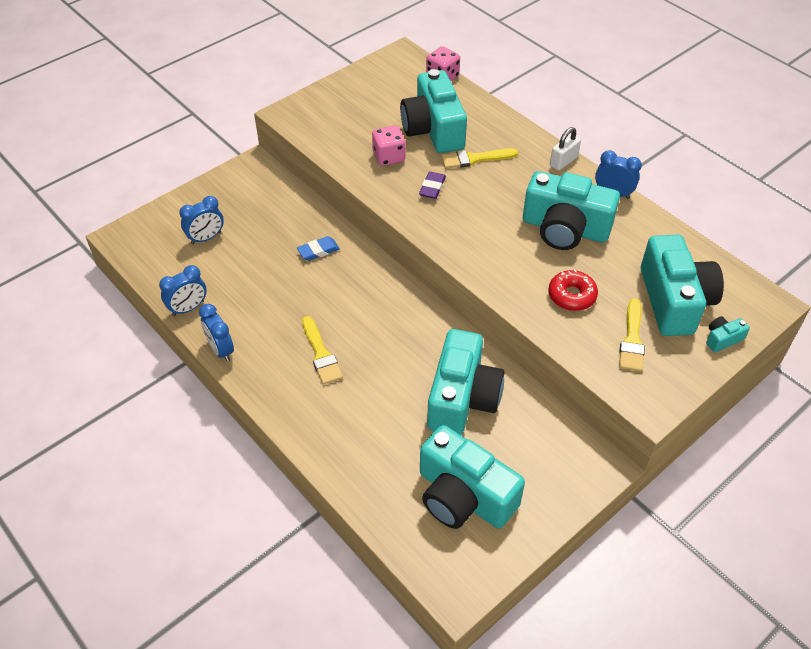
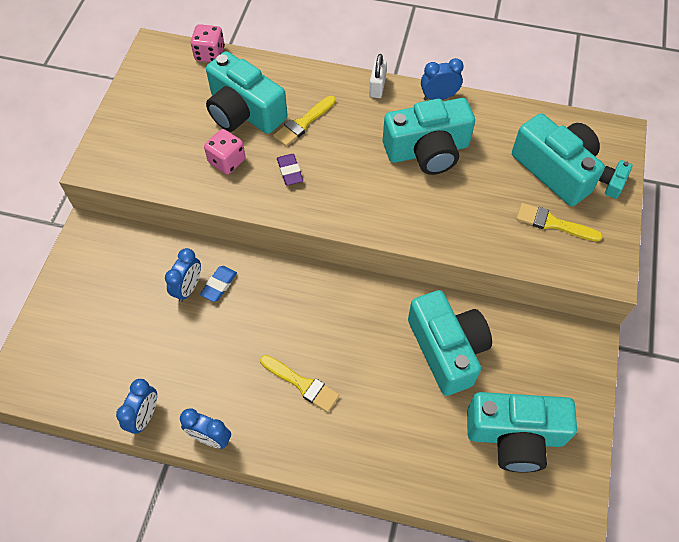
camera: 35 degrees left, 10 degrees up
blue clock [179,196,224,244] -> blue clock moved to [165,248,201,302]
red donut [548,269,598,311] -> none
yellow brush [619,298,645,372] -> yellow brush turned 135 degrees clockwise [516,203,603,242]

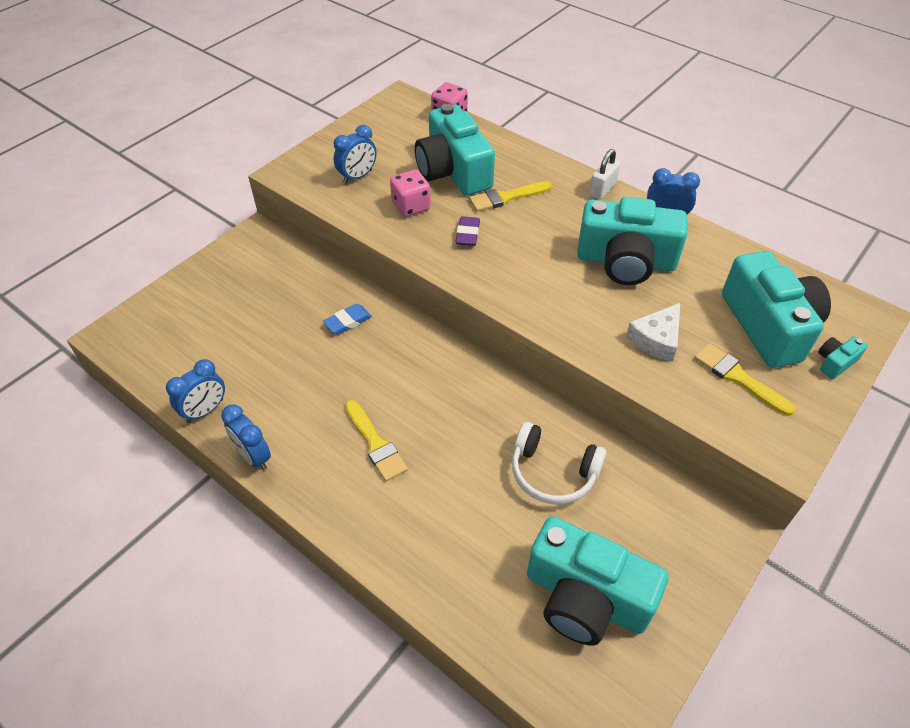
camera: 25 degrees right, 10 degrees down
blue clock [165,248,201,302] -> blue clock moved to [334,125,377,184]
turquoise camera [408,290,492,396] -> white headphones [512,422,607,504]
none -> white cheese [626,303,680,362]

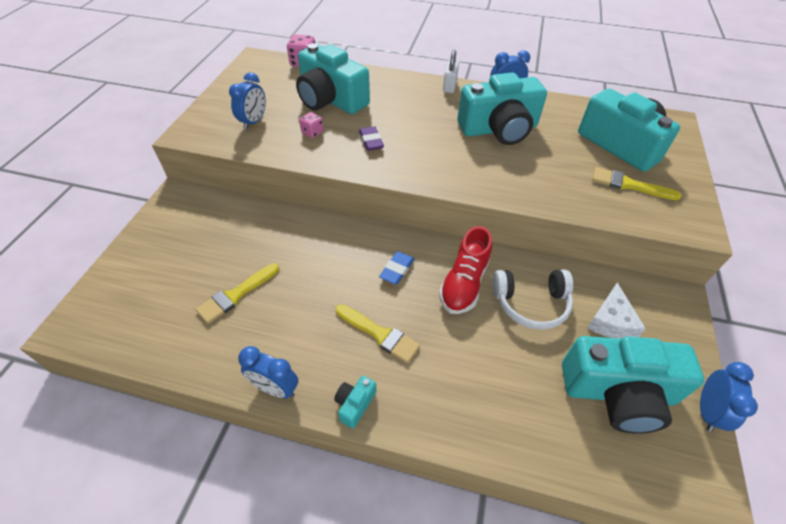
camera: 25 degrees left, 0 degrees up
blue clock [166,359,225,423] -> blue clock moved to [700,362,758,432]
blue eraser [323,304,372,335] -> blue eraser moved to [379,251,414,284]
pink dice [390,169,431,217] -> pink dice [299,112,324,138], size x0.63
yellow brush [469,181,552,212] -> yellow brush moved to [196,263,279,324]
white cheese [626,303,680,362] -> white cheese moved to [587,283,646,339]
turquoise camera [818,336,868,379] -> turquoise camera moved to [334,376,376,428]
none -> red shoe [439,226,492,314]

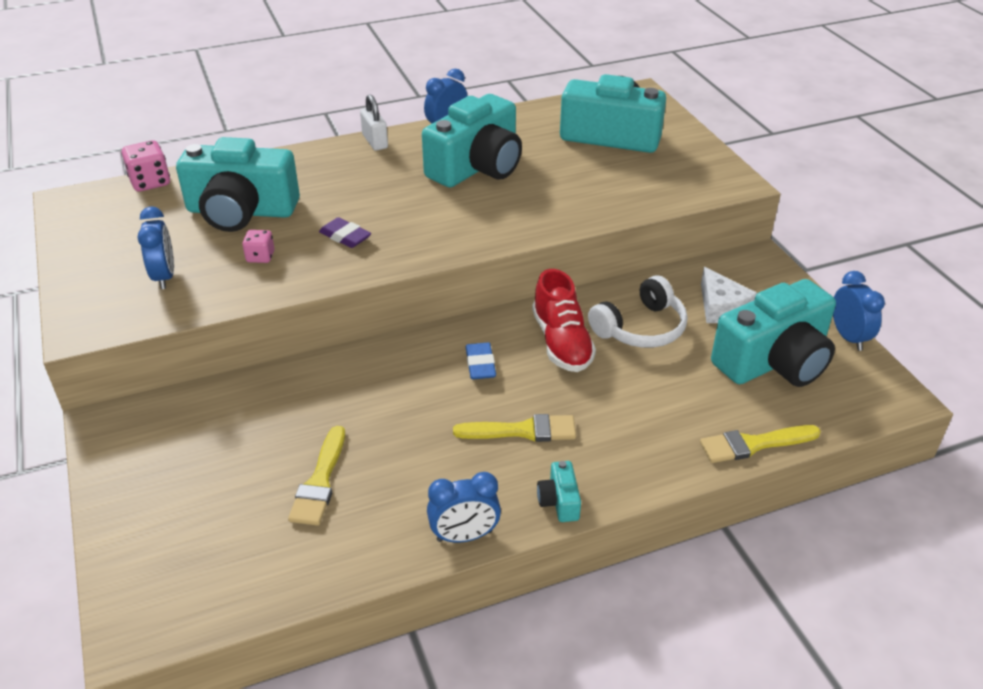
camera: 35 degrees left, 10 degrees down
yellow brush [592,167,681,200] -> yellow brush moved to [700,425,821,463]

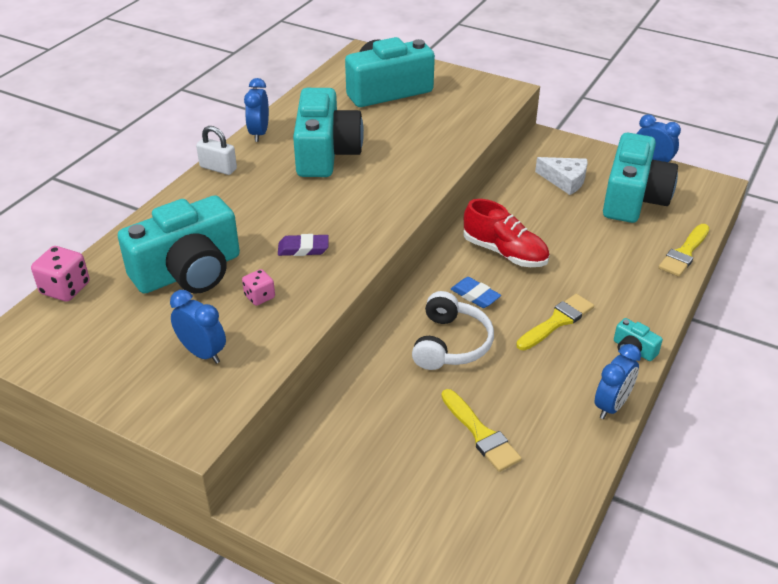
camera: 40 degrees left, 0 degrees up
white headphones [588,275,688,348] -> white headphones moved to [412,291,494,370]

